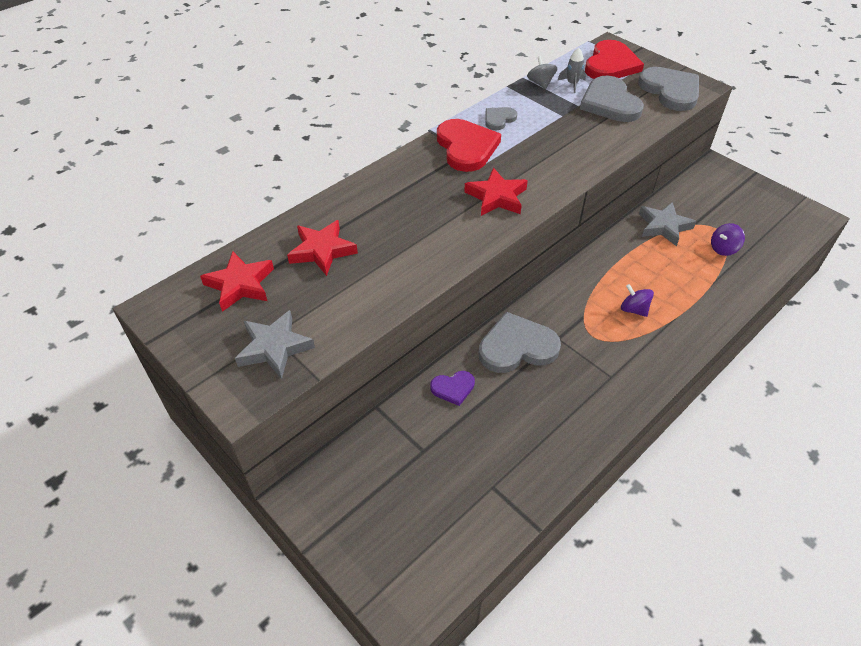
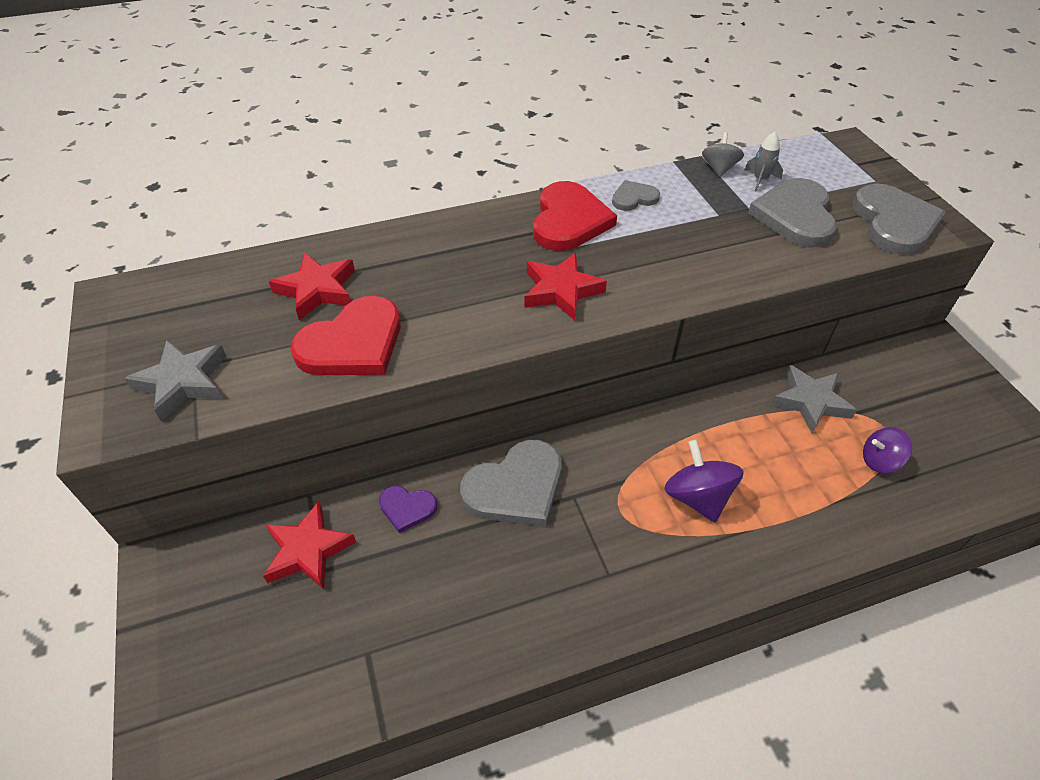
camera: 25 degrees right, 0 degrees up
red star [200,252,274,312] -> red star moved to [263,501,356,590]
grey heart [478,312,561,373] -> grey heart turned 135 degrees clockwise [460,440,562,526]
red heart [585,40,644,79] -> red heart moved to [291,296,401,375]
purple spinning top [621,284,654,317] -> purple spinning top [664,440,744,522], size x1.55

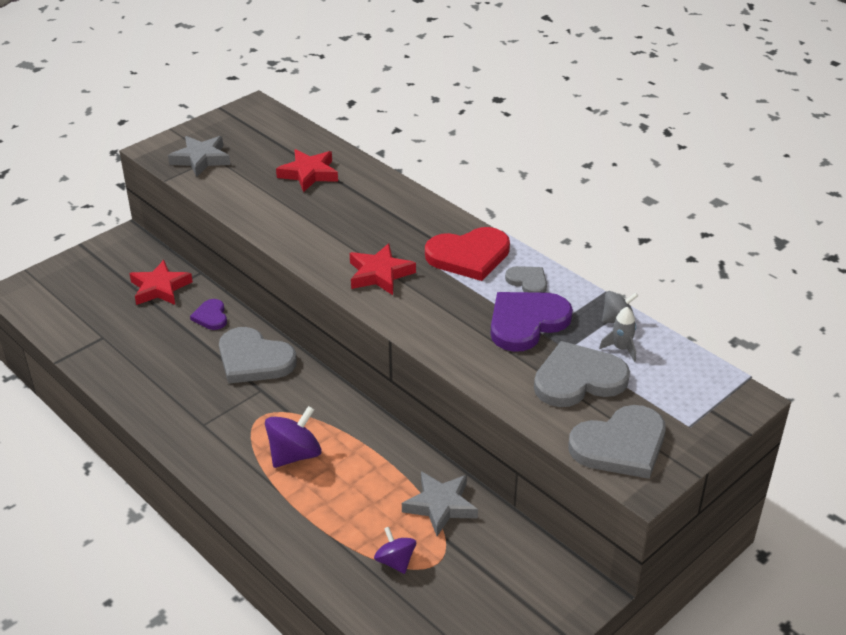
camera: 65 degrees right, 10 degrees down
red heart [291,296,401,375] -> none
none -> purple heart [491,292,573,352]

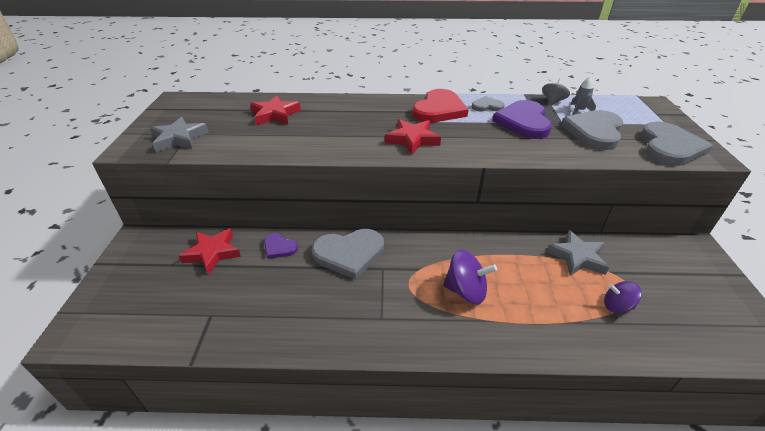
camera: 45 degrees left, 0 degrees up
purple spinning top [265,406,322,468] -> purple spinning top turned 105 degrees clockwise [443,250,497,305]

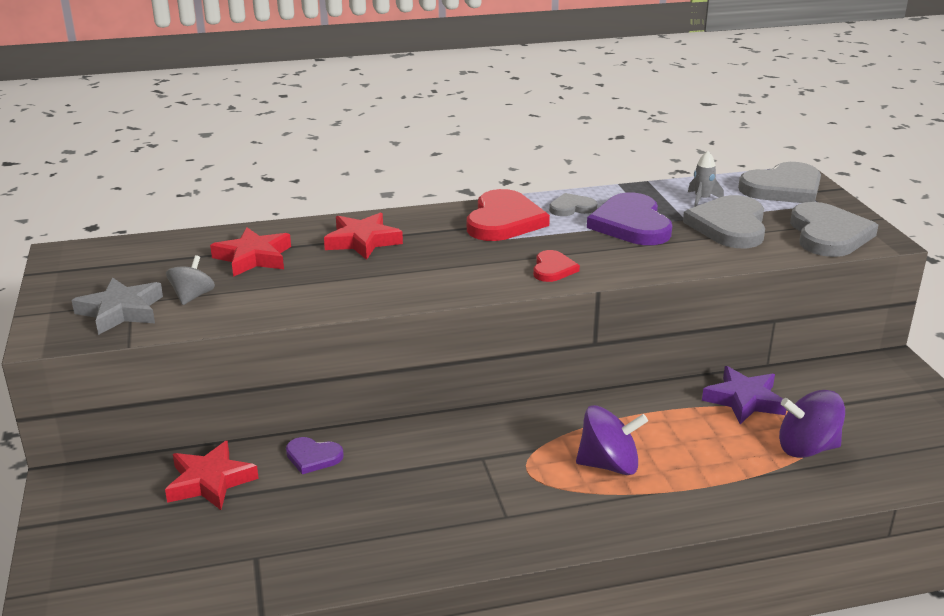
camera: 15 degrees left, 10 degrees down
grey heart [312,229,384,280] -> grey heart moved to [738,162,821,203]
red star [385,119,441,155] -> red star moved to [324,212,403,260]
grey spinning top [542,78,570,105] -> grey spinning top moved to [166,255,215,305]
grey star [547,230,610,276] -> purple star [702,366,786,424]
purple spinning top [604,281,642,313] -> purple spinning top [779,390,845,458], size x1.55
none -> red heart [533,250,580,282]

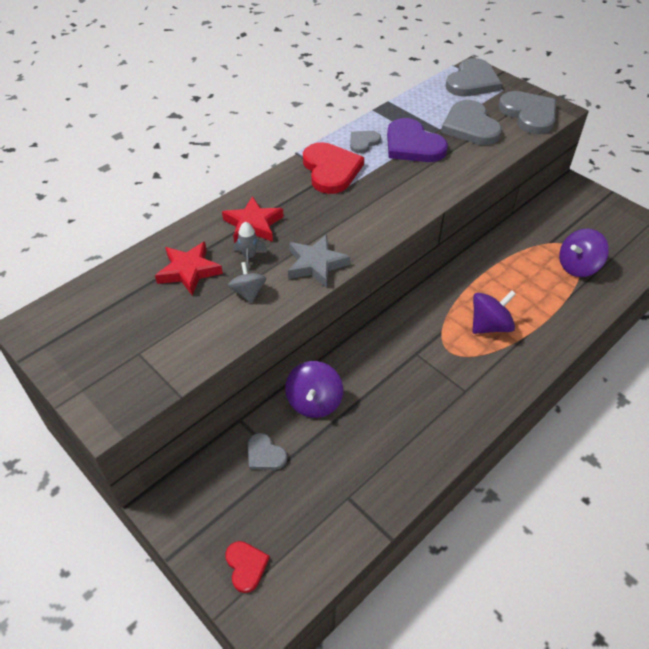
camera: 30 degrees left, 20 degrees up
grey star [71,277,163,335] -> grey star moved to [288,234,350,288]
red star [165,441,259,510] -> grey heart [248,433,287,470]
grey spinning top [166,255,215,305] -> grey spinning top moved to [228,262,266,303]
purple heart [286,437,344,474] -> purple spinning top [285,361,343,418]
red heart [533,250,580,282] -> red heart moved to [225,541,270,593]
grey rocket [688,151,724,207] -> grey rocket moved to [233,222,267,271]
purple star [702,366,786,424] -> none

